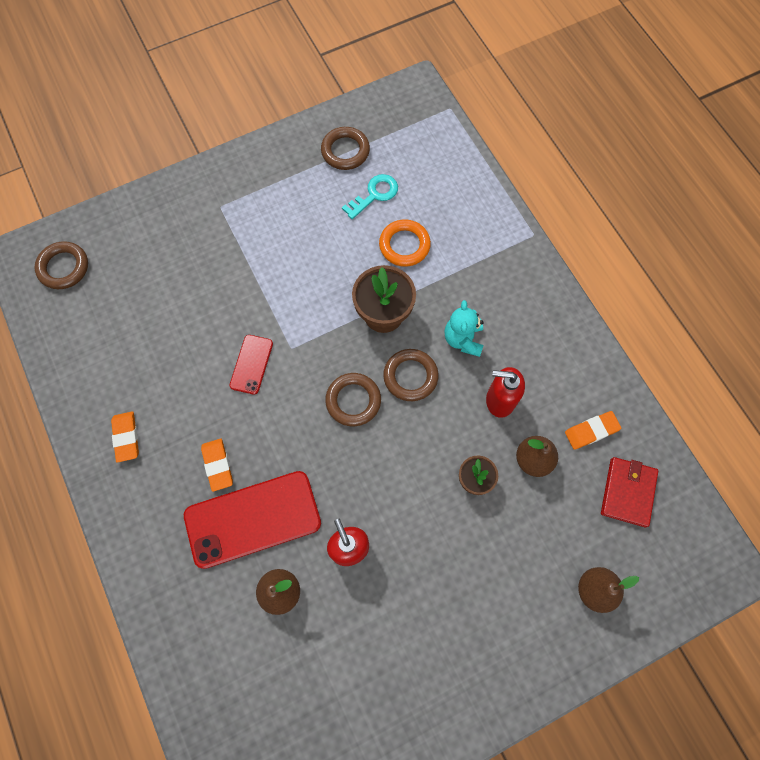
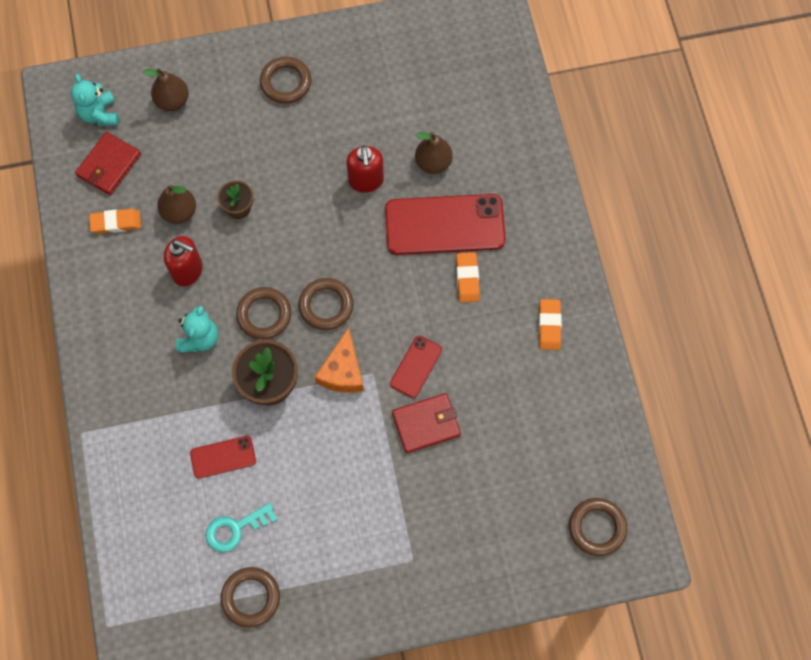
camera: 165 degrees left, 0 degrees up
orange ring [379,219,431,267] -> red phone [190,436,256,479]
none -> turquoise teddy bear [71,74,119,126]
none -> brown ring [260,56,311,104]
none -> orange cheese [315,327,364,393]
none -> red wallet [392,393,461,453]

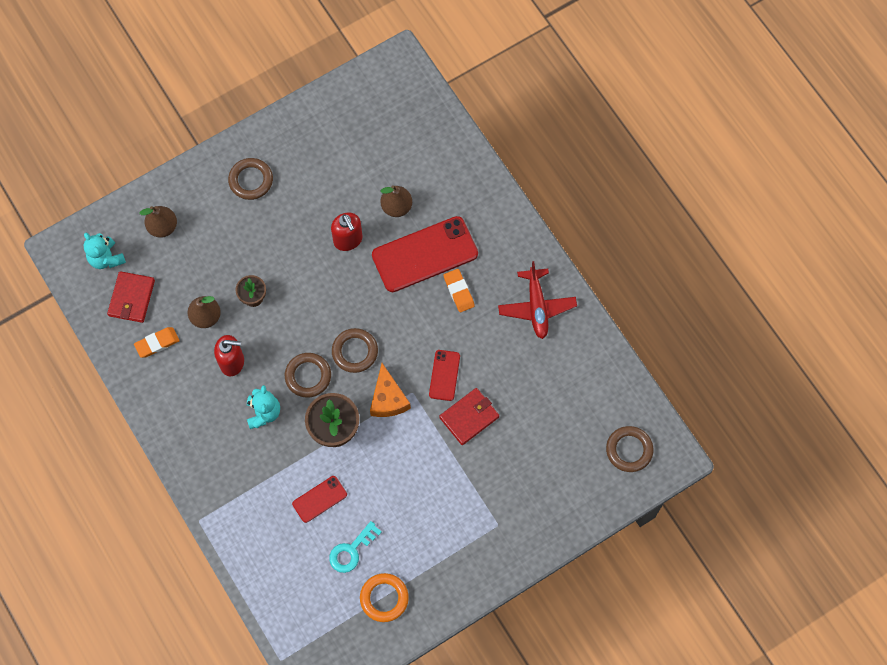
camera: 20 degrees left, 0 degrees up
brown ring [221,567,280,628] -> orange ring [360,573,409,622]
orange eraser [539,299,562,350] -> red plane [498,261,577,339]

